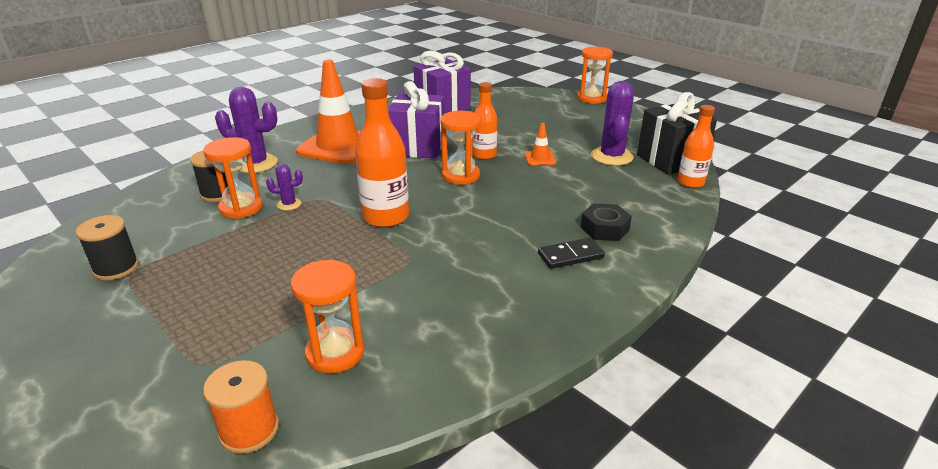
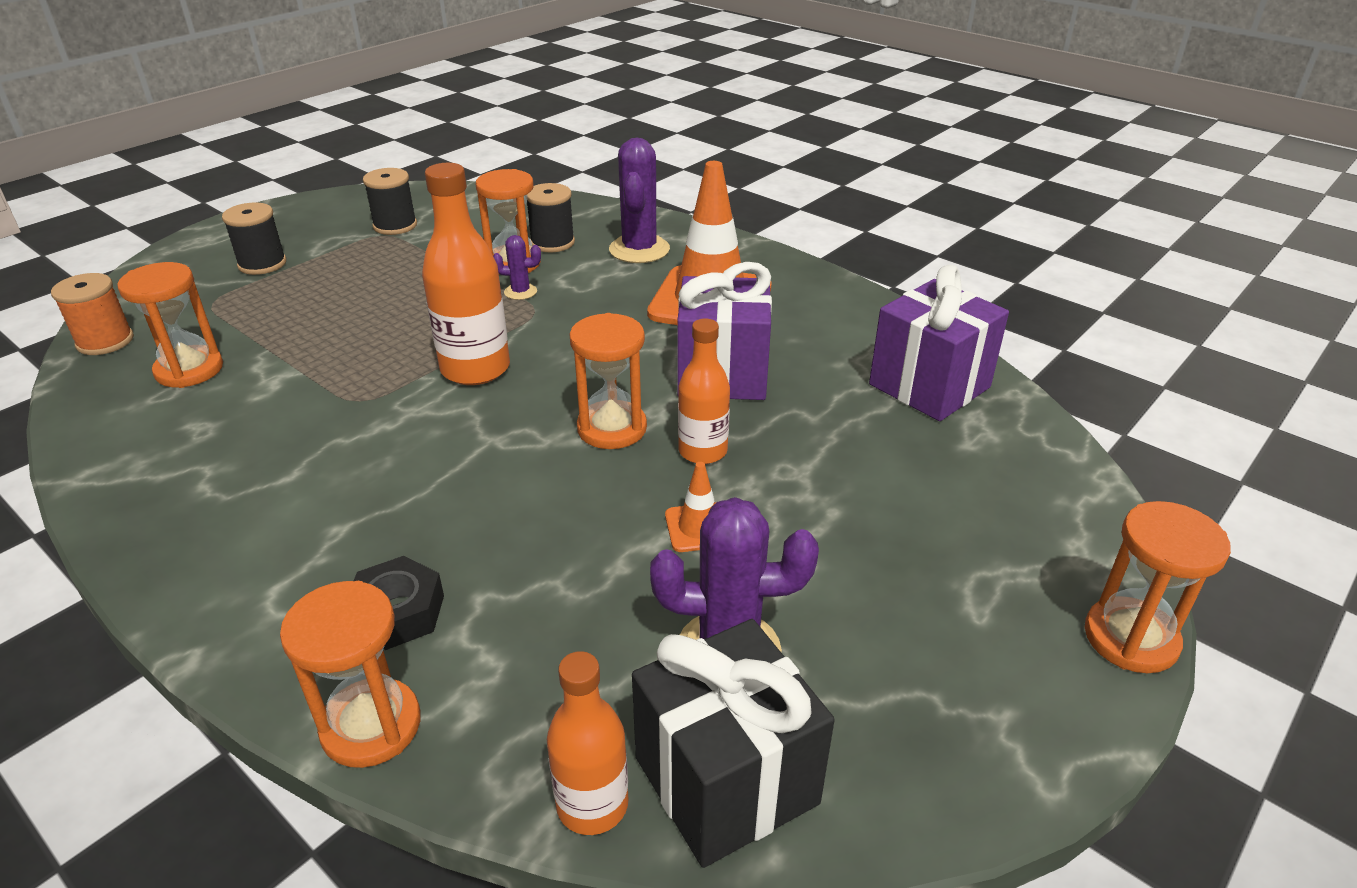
camera: 85 degrees right, 5 degrees up
purple cactus [266,164,303,210] -> purple cactus turned 75 degrees counterclockwise [493,235,541,300]
black domino [538,238,605,269] -> none
none -> black spool [222,203,286,275]
none -> orange hourglass [280,581,421,768]

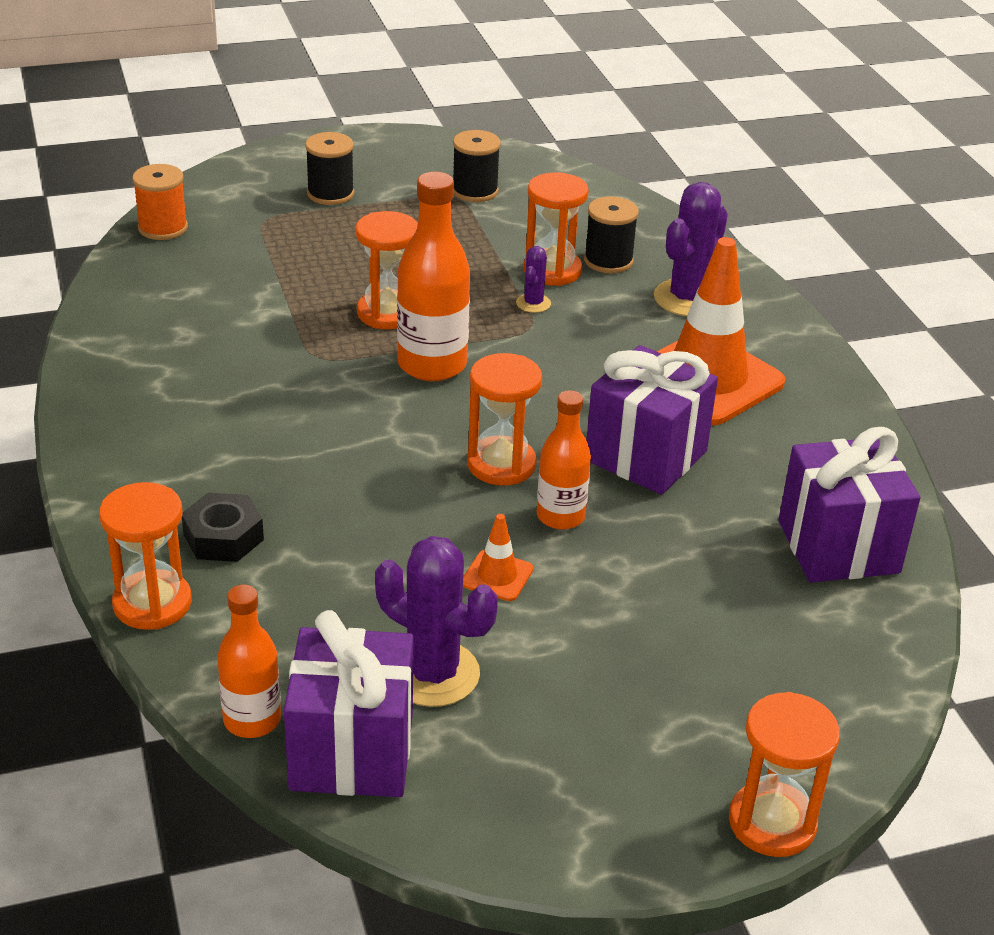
camera: 30 degrees right, 0 degrees up
orange hourglass [117,262,223,388] -> orange hourglass moved to [356,211,418,329]
purple cactus [493,235,541,300] -> purple cactus turned 75 degrees clockwise [516,246,551,313]
black gift [632,619,835,868] -> purple gift [284,610,414,797]

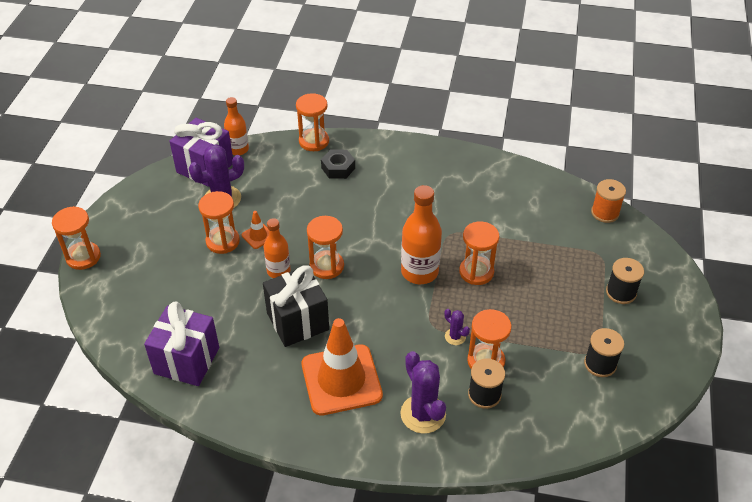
camera: 120 degrees right, 10 degrees up
purple gift [587,345,718,495] -> black gift [263,266,329,347]
none -> orange hourglass [198,191,240,254]

